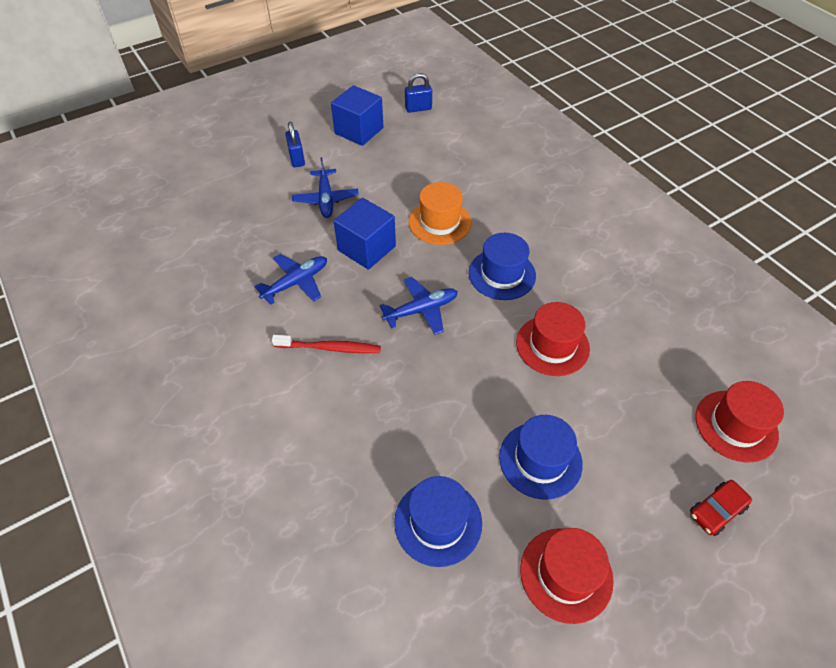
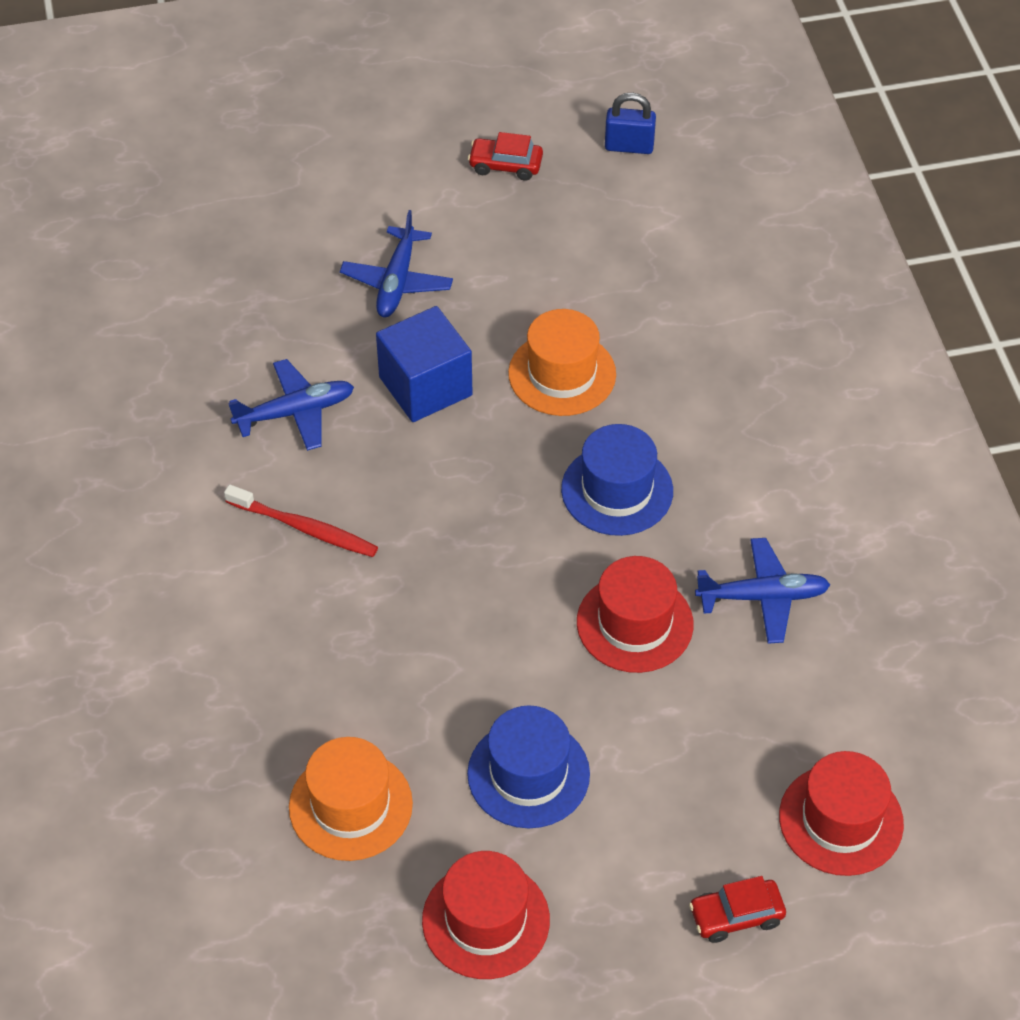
camera: 20 degrees right, 0 degrees up
blue padlock [285,121,305,167] -> none
blue cube [331,85,383,146] -> red car [468,132,543,181]
blue plane [379,277,458,335] -> blue plane moved to [695,538,830,644]
blue hat [394,476,482,567] -> orange hat [289,737,413,861]

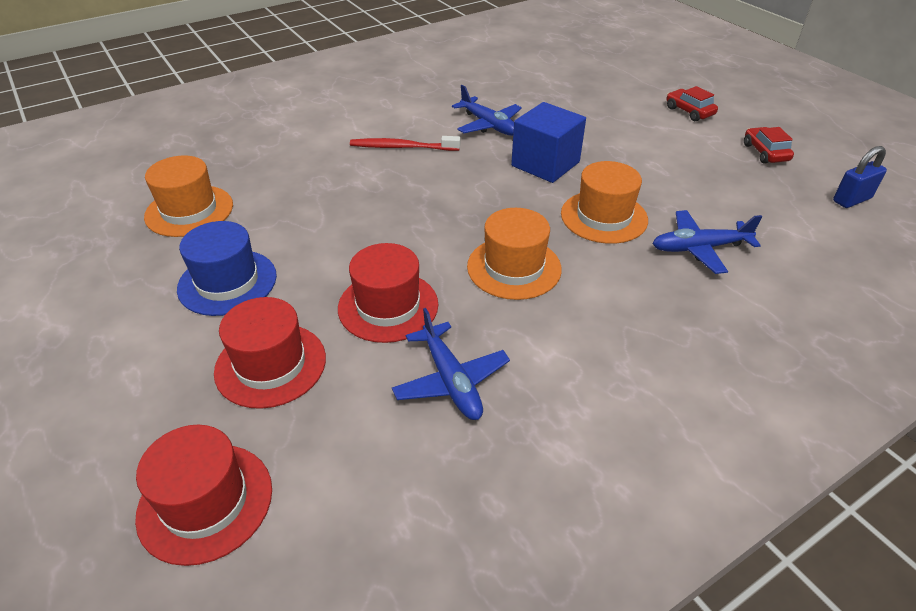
camera: 70 degrees right, 10 degrees down
red toothbrush [224,484,378,557] -> red toothbrush turned 90 degrees clockwise [350,136,460,151]
blue plane [340,210,453,317] -> blue plane moved to [652,210,762,274]
red hat [422,851,550,979] -> red hat moved to [214,297,326,409]
blue hat [561,424,673,536] -> orange hat [467,208,562,300]
blue padlock [605,93,656,154] -> blue padlock turned 75 degrees clockwise [833,146,887,208]
red car [689,876,786,943] -> red car moved to [666,86,718,121]

